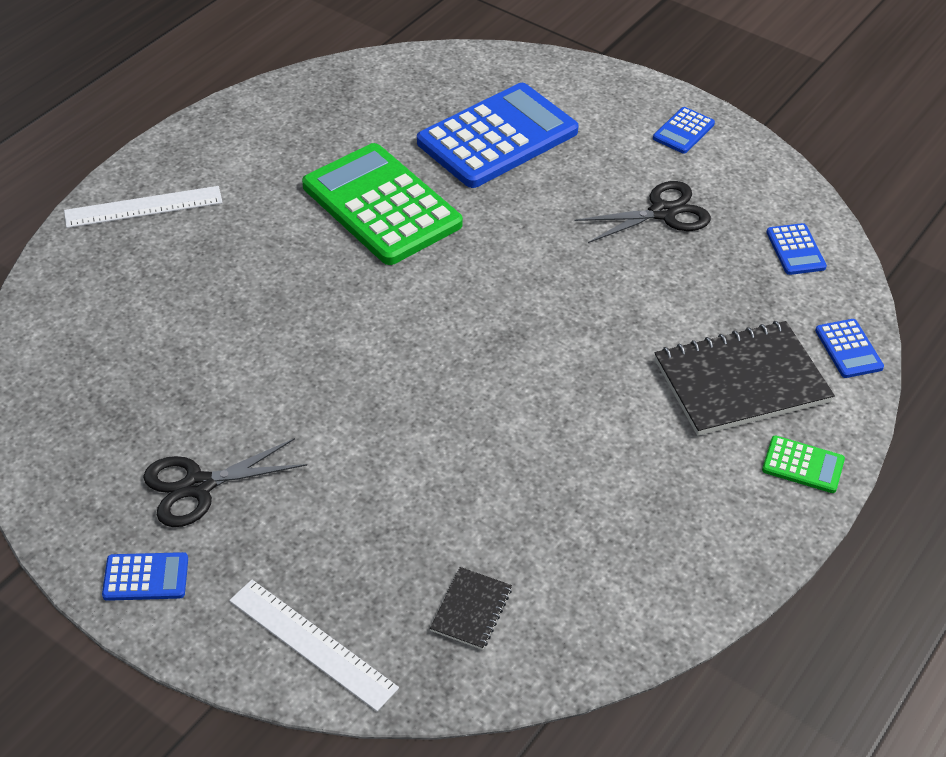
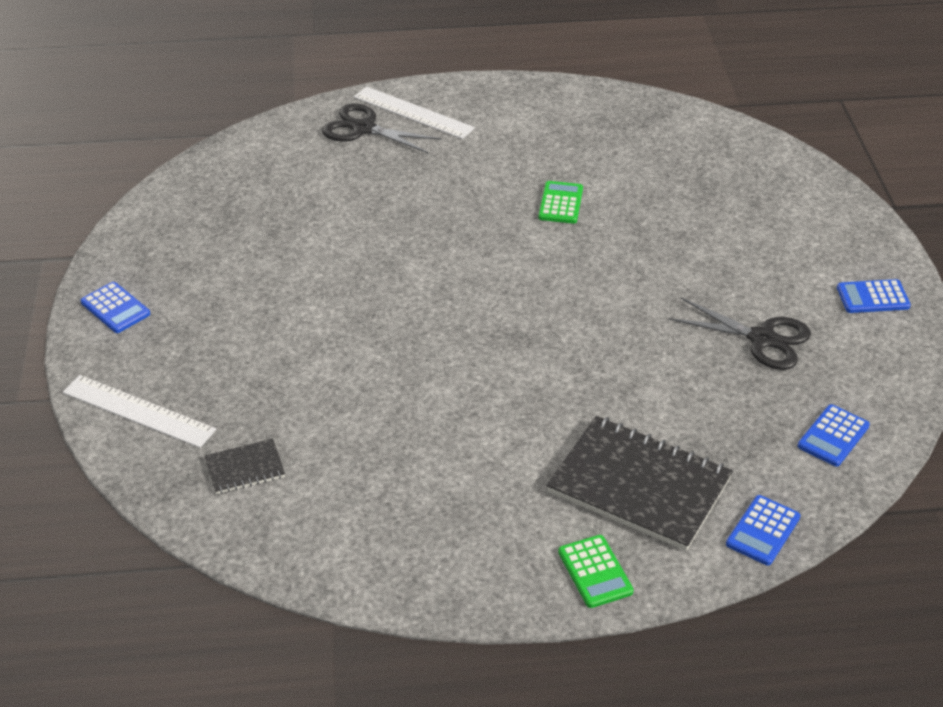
camera: 50 degrees right, 5 degrees down
black scissors [143,438,307,527] -> black scissors moved to [322,103,441,153]
white ruler [229,580,399,712] -> white ruler turned 60 degrees counterclockwise [63,375,216,448]
green calculator [302,143,463,265] -> green calculator [538,181,583,223], size x0.43
blue calculator [417,83,579,188] -> none

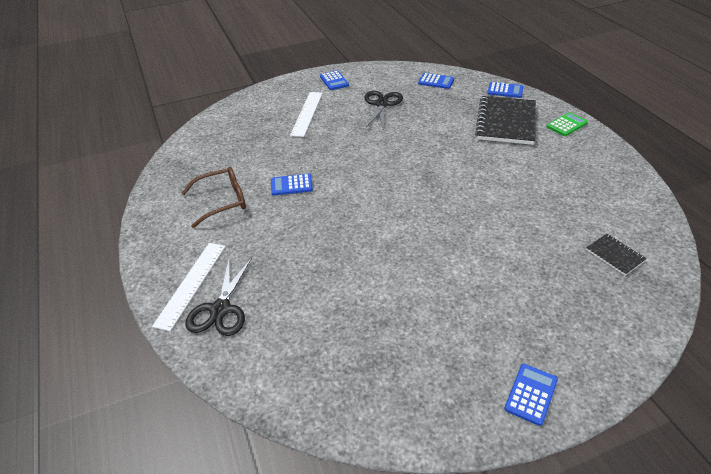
camera: 105 degrees left, 0 degrees up
white ruler [63,375,216,448] -> white ruler moved to [290,92,323,137]
green calculator [538,181,583,223] -> blue calculator [271,174,313,196]
none -> brown glasses [182,167,246,228]

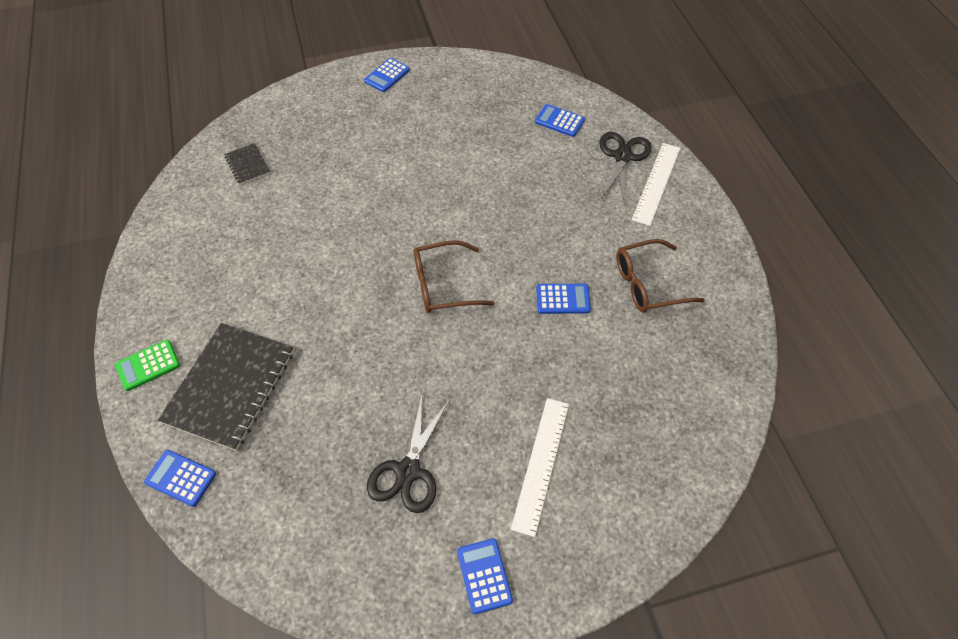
camera: 175 degrees left, 15 degrees up
blue calculator [418,73,454,89] -> blue calculator moved to [535,104,585,137]
none -> brown glasses [414,240,494,313]

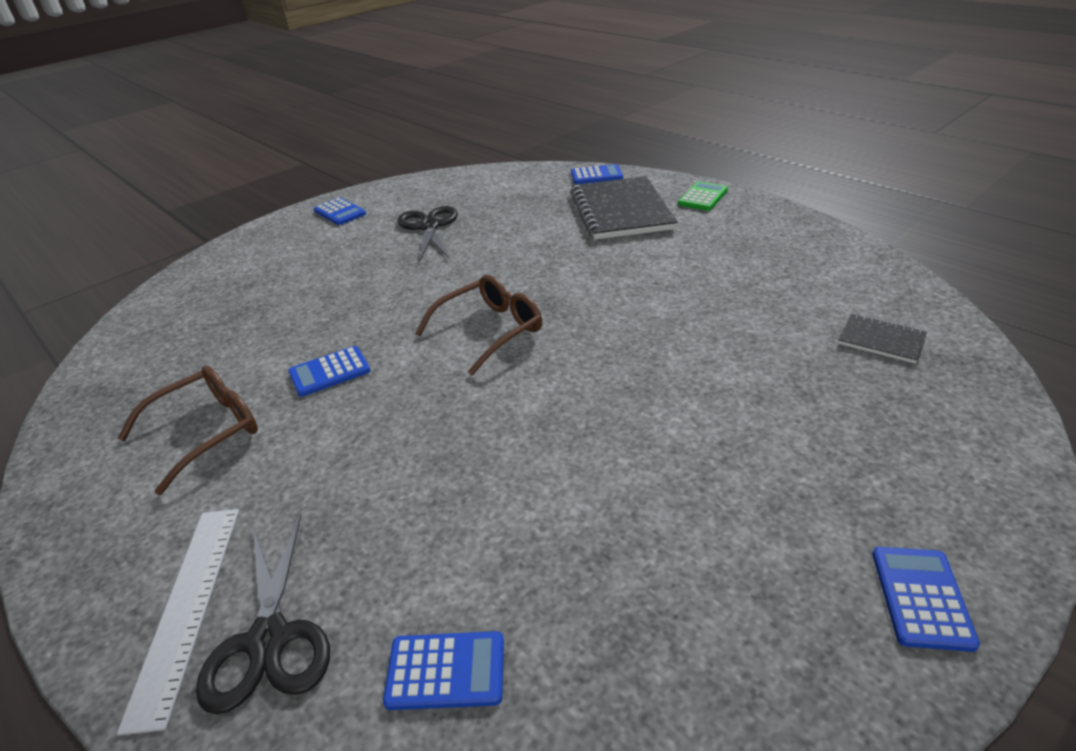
camera: 155 degrees right, 20 degrees down
white ruler [511,398,569,537] -> none

